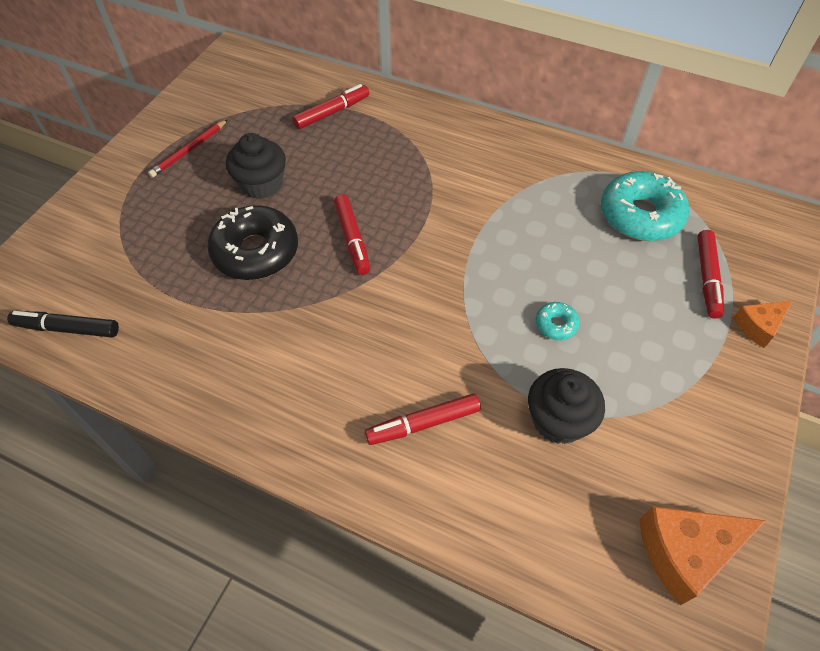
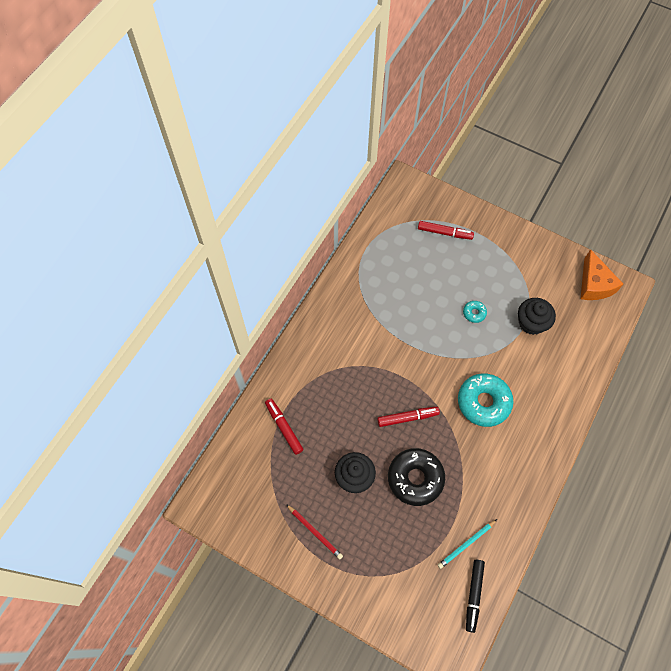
camera: 85 degrees left, 10 degrees up
red marker [365,393,481,445] -> none
turquoise donut [601,171,689,241] -> turquoise donut moved to [458,374,514,427]
orange cheese [733,301,792,348] -> none
none -> turquoise pencil [438,519,497,569]

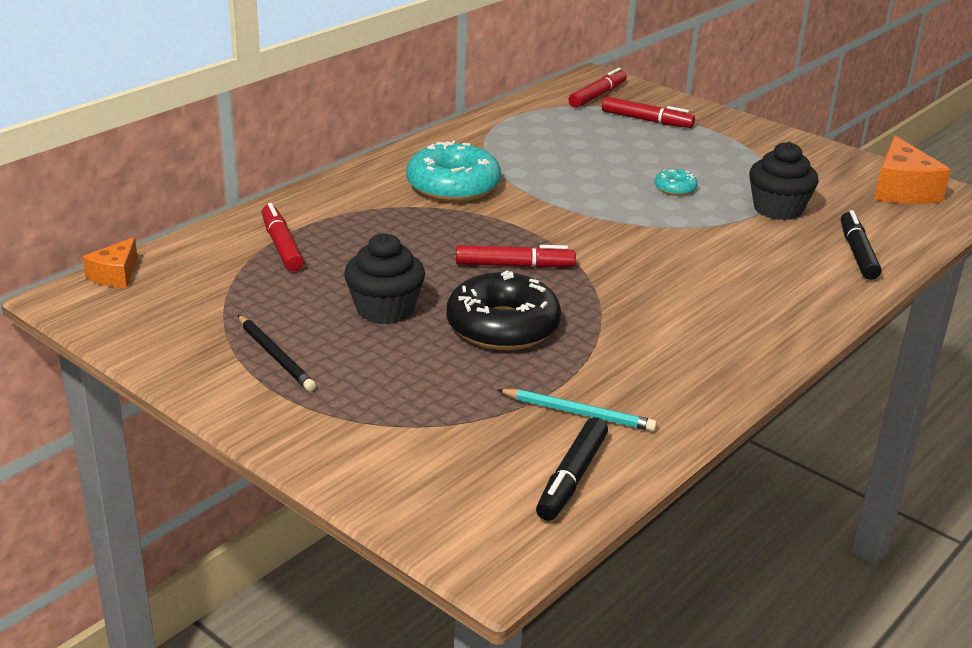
camera: 10 degrees right, 35 degrees down
red pencil [286,504,343,559] -> black pencil [238,315,316,391]
turquoise pencil [438,519,497,569] -> turquoise pencil turned 135 degrees counterclockwise [498,389,657,432]
turquoise donut [458,374,514,427] -> turquoise donut moved to [407,141,501,202]
none -> orange cheese [83,237,138,288]
none -> red marker [569,68,627,108]
none -> black marker [841,210,881,280]

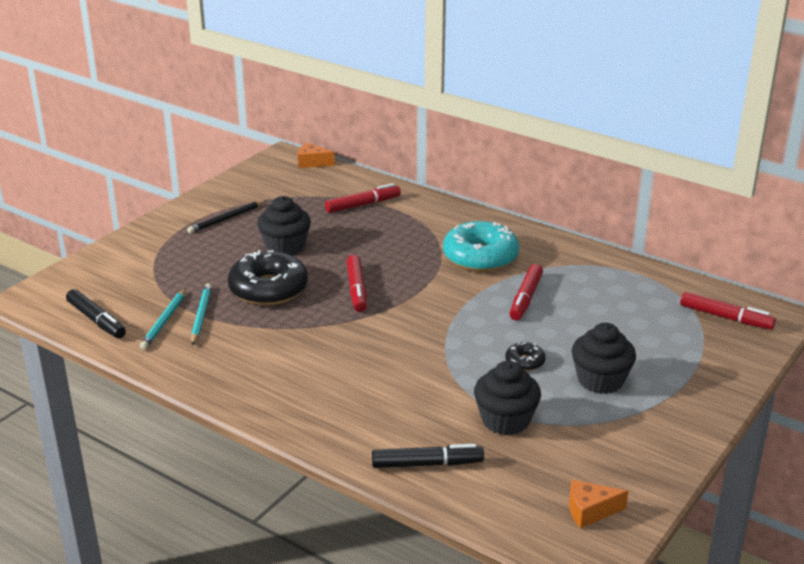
camera: 85 degrees right, 0 degrees up
black marker [536,417,608,521] -> black marker turned 150 degrees counterclockwise [66,289,126,338]
red marker [602,97,695,128] -> red marker moved to [509,264,543,320]
turquoise donut [655,169,698,196] -> black donut [505,342,546,371]
orange cheese [874,136,951,204] -> orange cheese [569,480,628,528], size x0.59
none -> turquoise pencil [191,283,212,346]
none -> black cupcake [572,323,636,394]

